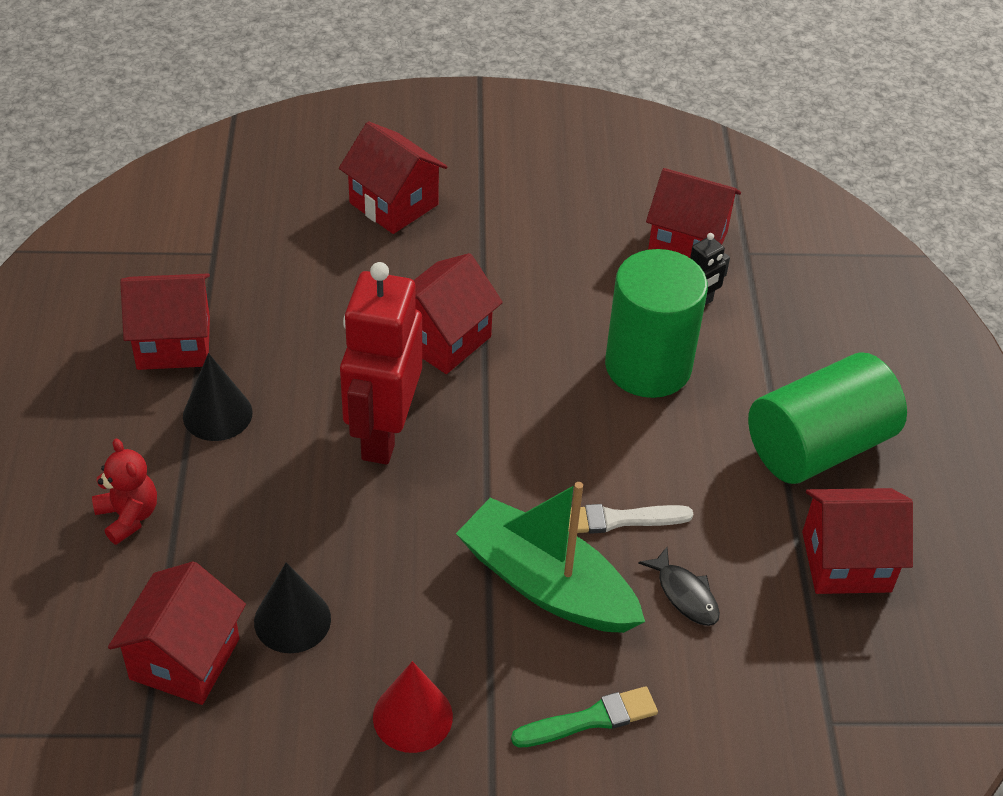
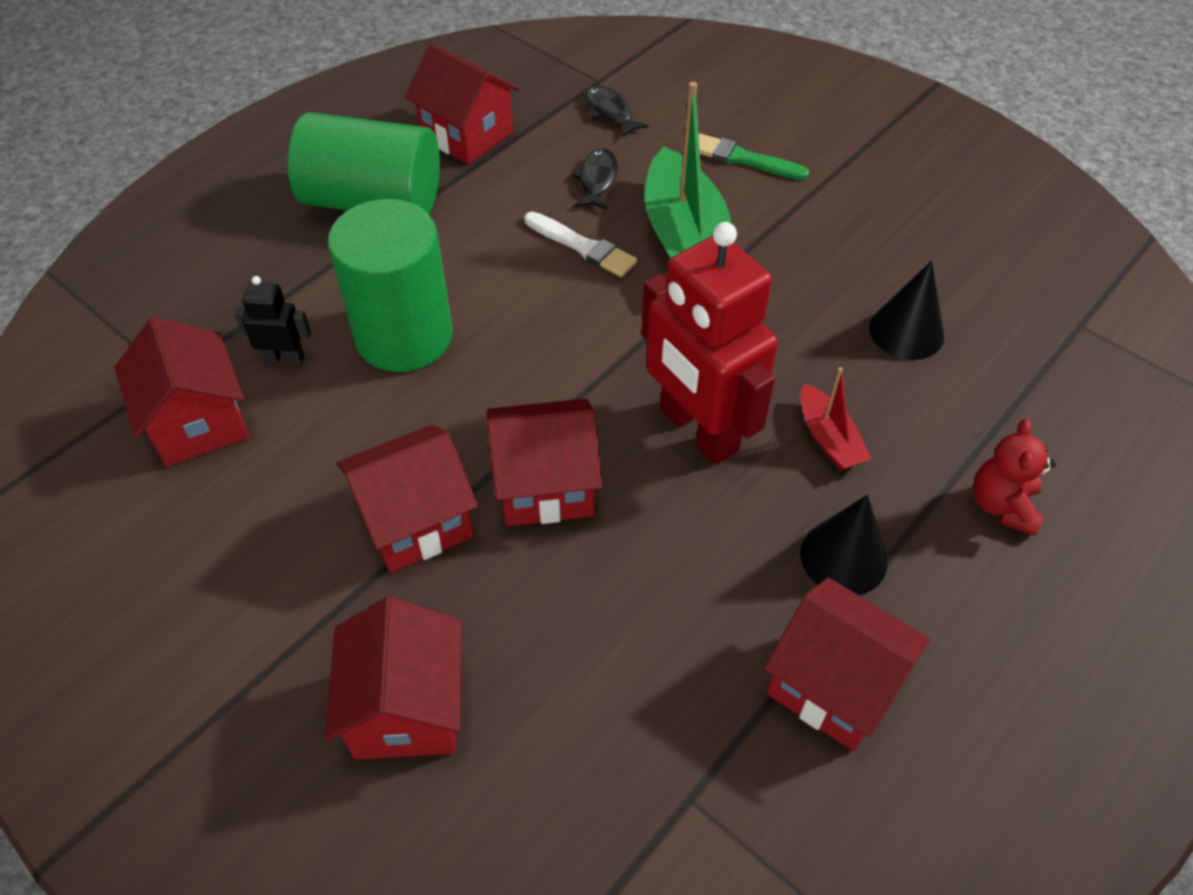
camera: 135 degrees left, 5 degrees up
red house [108,561,246,705] -> red house moved to [337,424,478,573]
red robot [340,262,422,464] -> red robot turned 90 degrees clockwise [641,222,778,465]
red cone [373,661,453,753] -> none
none -> black fish [586,85,649,137]
none -> red boat [801,367,871,470]

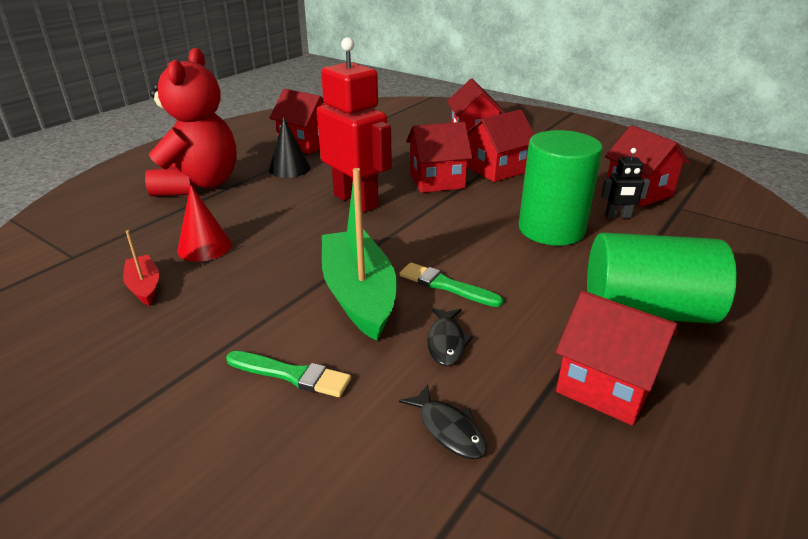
camera: 175 degrees right, 20 degrees down
white brush [525,212,637,277] -> green brush [399,262,503,307]
red boat [801,367,871,470] -> red boat moved to [123,230,159,305]
black cone [869,261,944,360] -> red cone [177,185,232,262]
red teddy bear [973,419,1056,536] -> red teddy bear [145,48,237,197], size x2.21

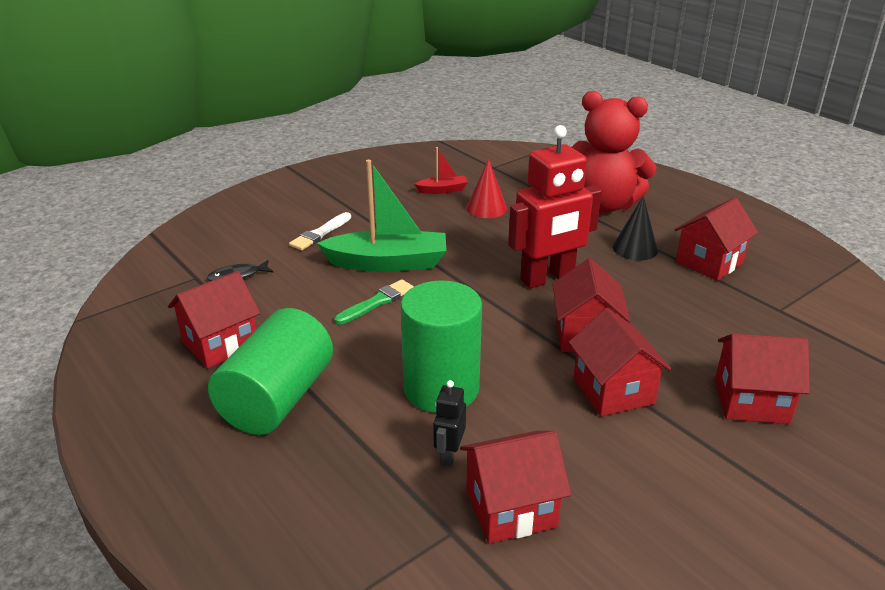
camera: 105 degrees right, 0 degrees up
green brush [226,351,351,397] -> white brush [289,212,351,250]
black fish [427,308,473,366] -> none

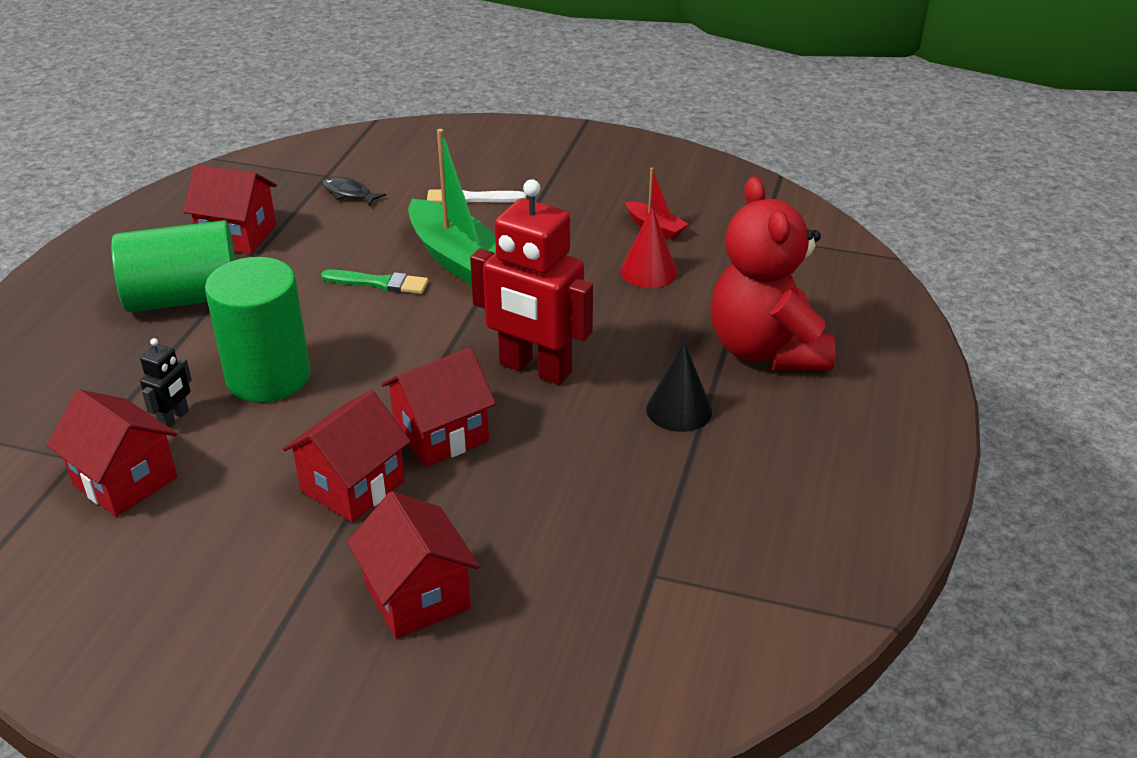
camera: 55 degrees right, 5 degrees up
black robot [433,380,466,467] -> black robot turned 135 degrees clockwise [140,338,192,428]
red house [674,197,759,281] -> none

